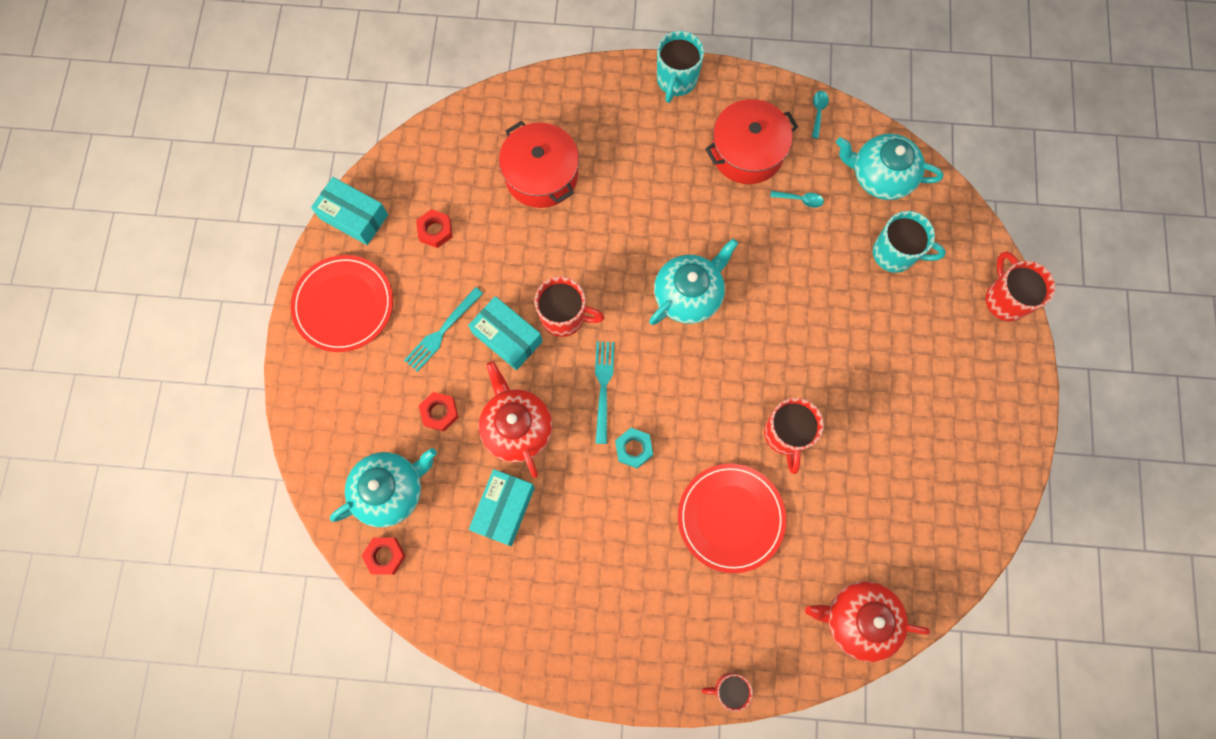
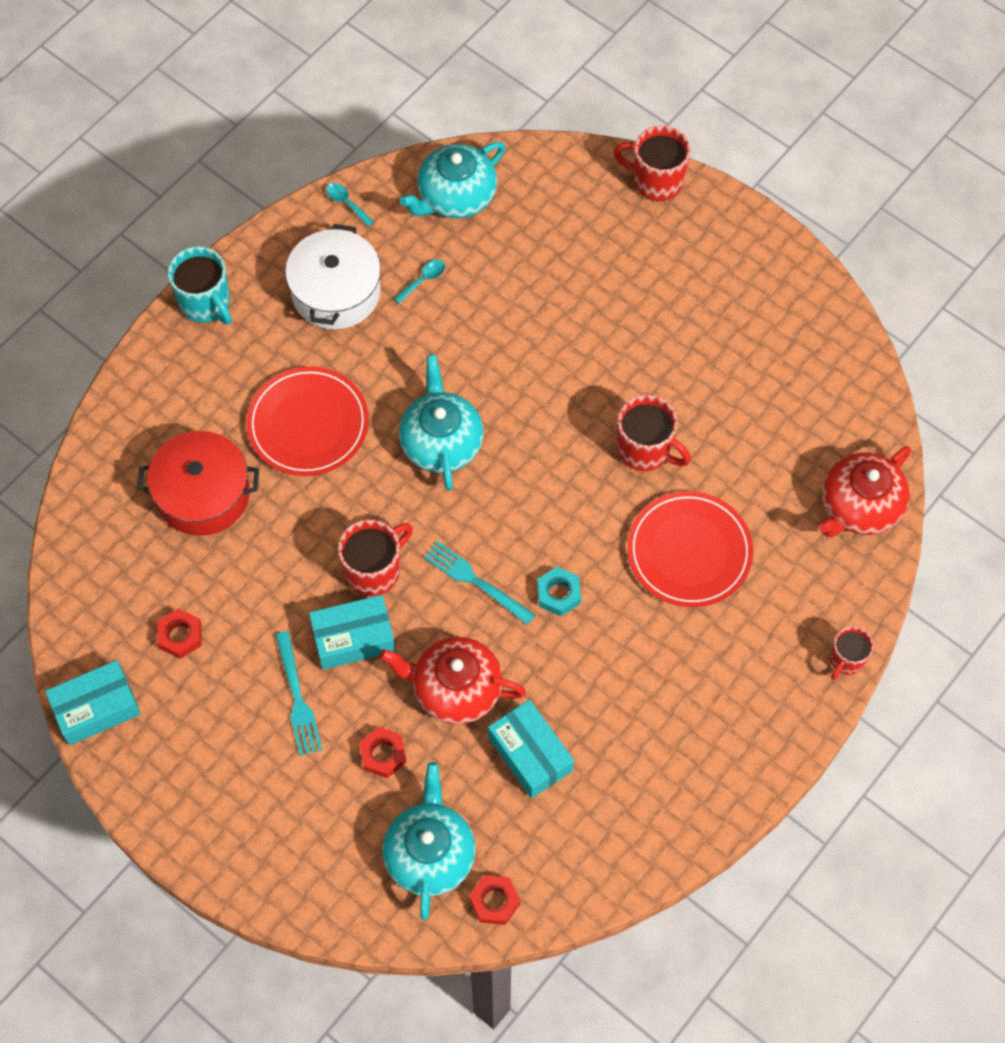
camera: 55 degrees left, 10 degrees down
red plate [291,255,393,352] -> red plate moved to [246,366,369,476]
red pot [705,99,798,184] -> white pot [285,224,381,329]
turquoise mug [873,211,946,273] -> none

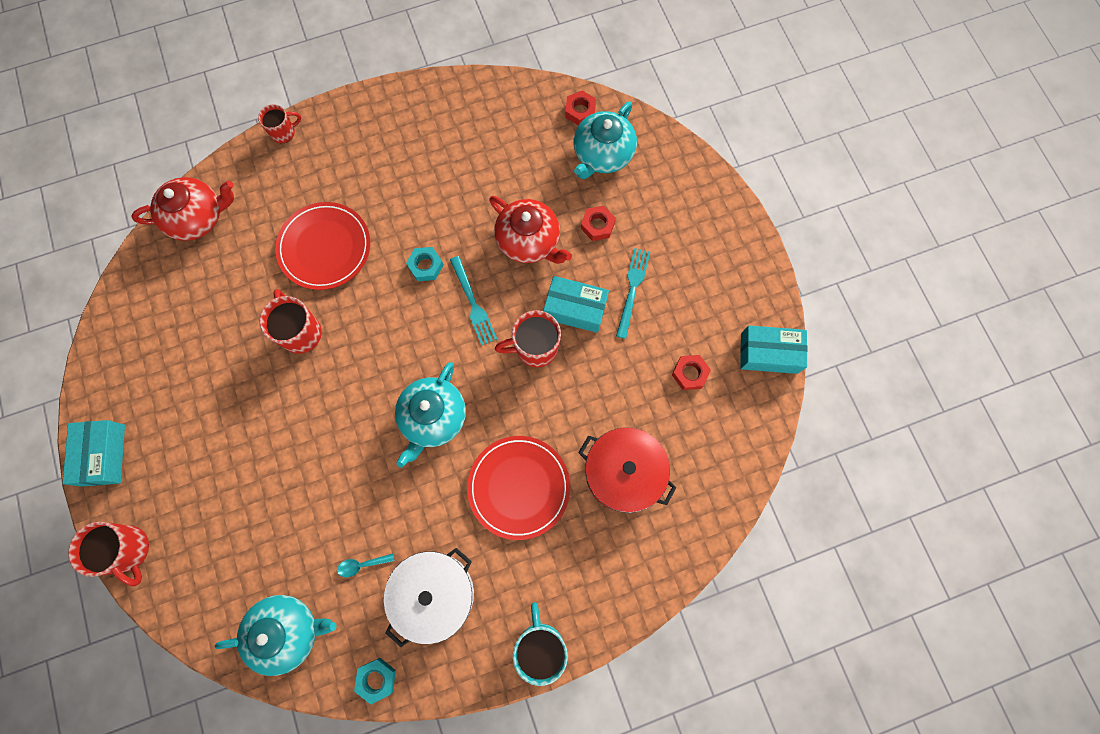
camera: 150 degrees left, 10 degrees up
turquoise spoon [326,183,374,227] -> turquoise nut [354,658,396,705]
turquoise box [488,700,574,798] -> turquoise box moved to [62,420,125,487]

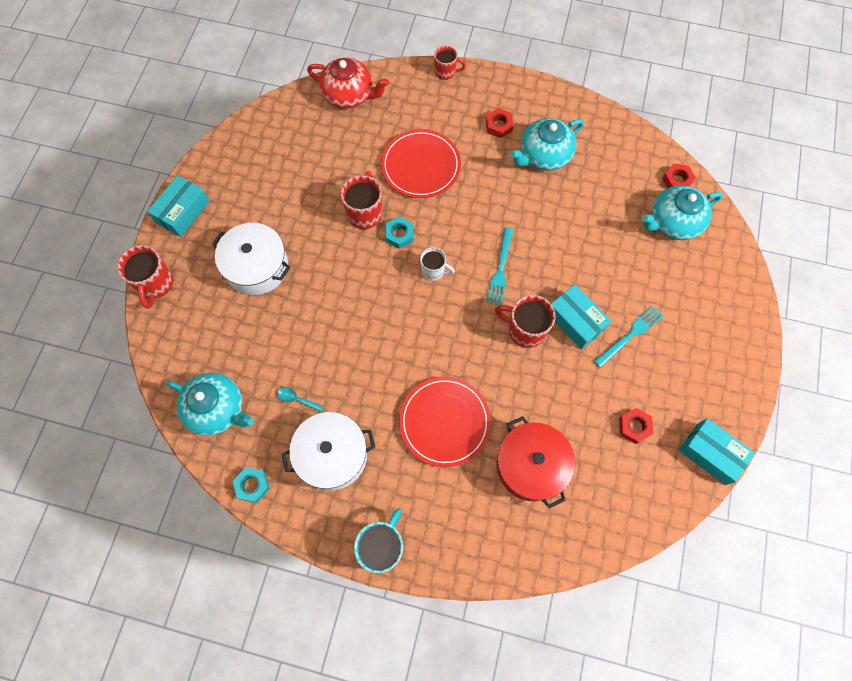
camera: 35 degrees right, 5 degrees down
turquoise teapot [395,362,466,468] -> turquoise teapot moved to [510,118,584,171]
turquoise nut [406,247,444,281] -> turquoise nut moved to [385,216,413,249]
red teapot [489,196,572,264] -> none
red nut [581,206,616,241] -> red nut moved to [486,108,514,138]
none -> white pot [212,223,291,295]
none -> white mug [420,247,455,281]

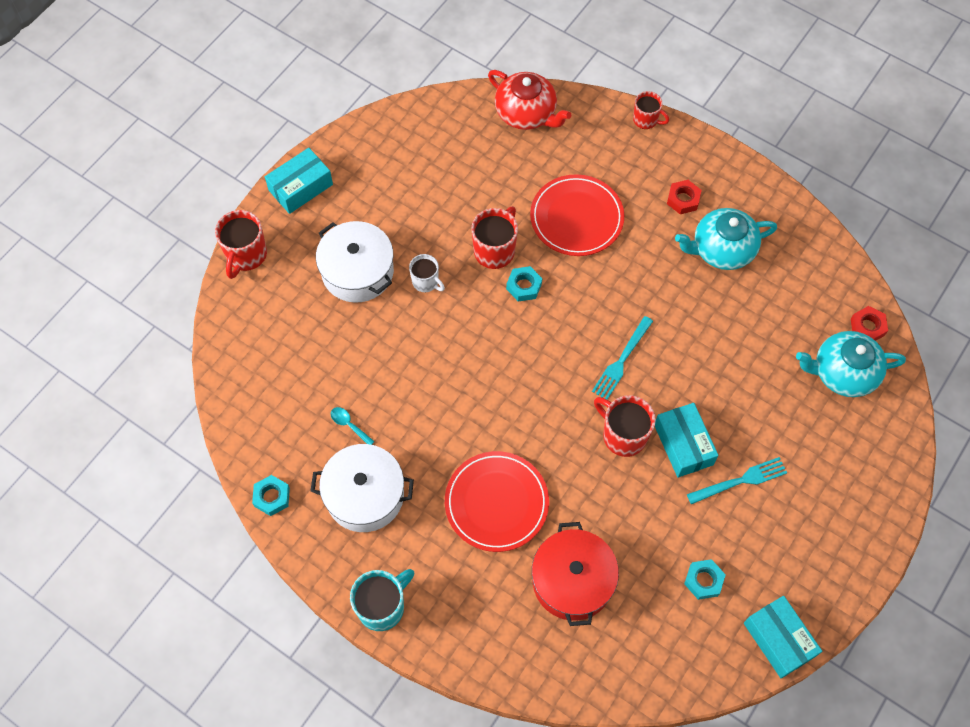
camera: 20 degrees right, 5 degrees down
turquoise teapot [166,373,254,436] -> none
white mug [420,247,455,281] -> white mug moved to [409,254,445,292]
red nut [619,408,654,444] -> turquoise nut [684,559,726,600]

